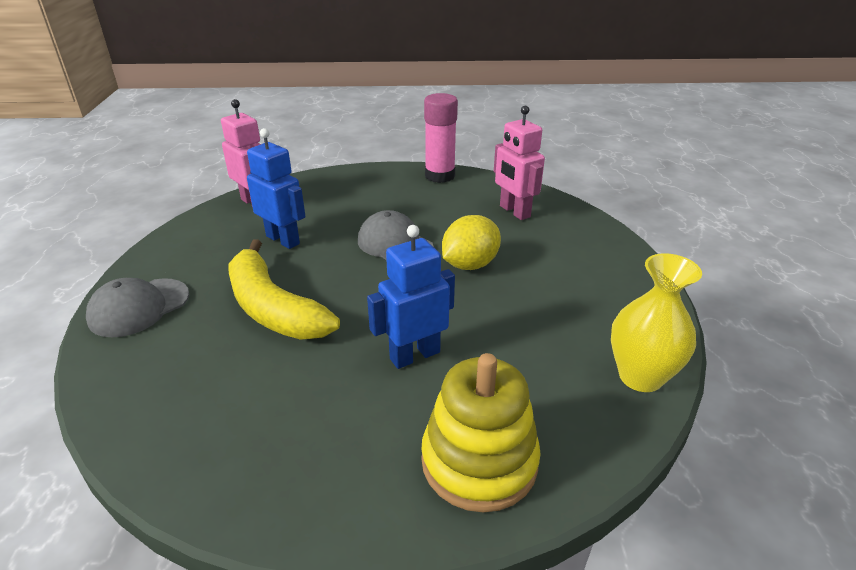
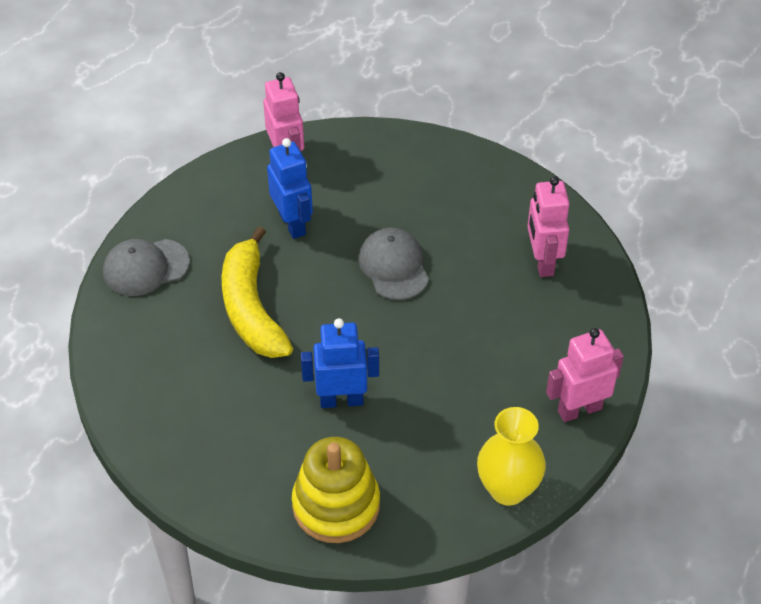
camera: 25 degrees right, 15 degrees up
pink glue stick [424,93,458,183] -> none
yellow lemon [442,215,501,270] -> none
none -> pink robot [546,328,624,422]

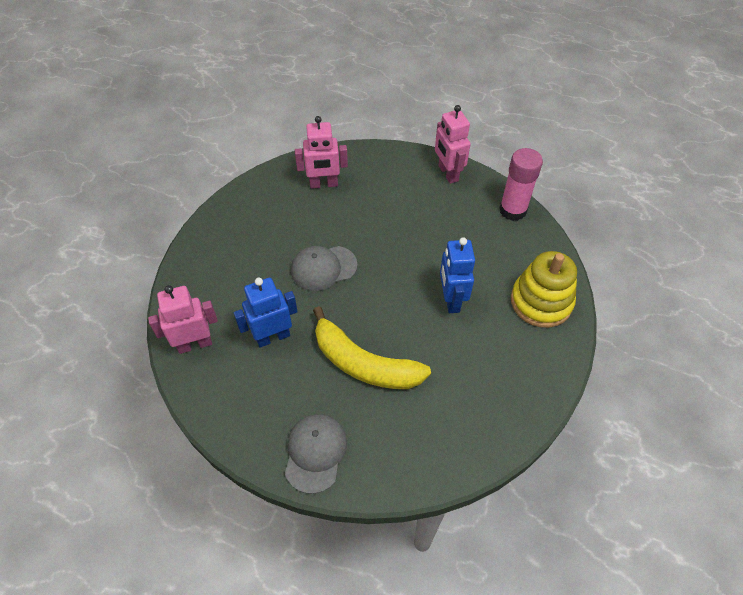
camera: 90 degrees left, 5 degrees up
grey cap [103,239,190,296] -> grey cap turned 150 degrees counterclockwise [285,414,347,494]
yellow banana [222,226,293,358] -> yellow banana turned 45 degrees clockwise [313,306,431,389]
yellow vase [477,407,546,506] -> pink glue stick [499,148,543,221]

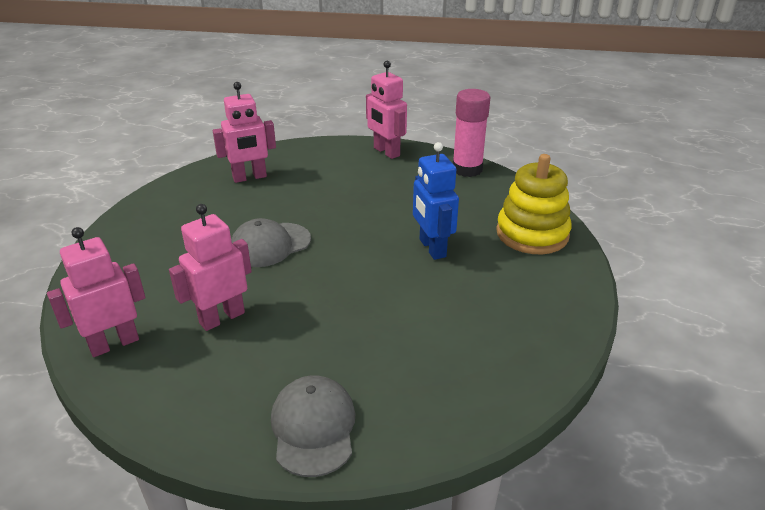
camera: 15 degrees left, 20 degrees down
blue robot [234,278,298,348] -> pink robot [169,204,252,331]
yellow banana [313,306,431,389] -> none

